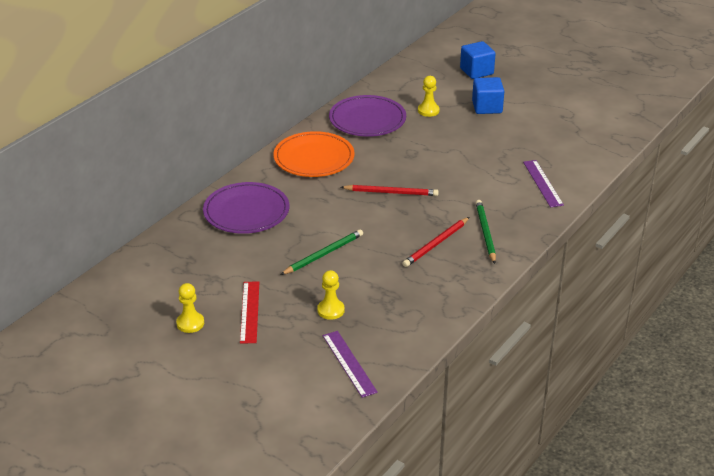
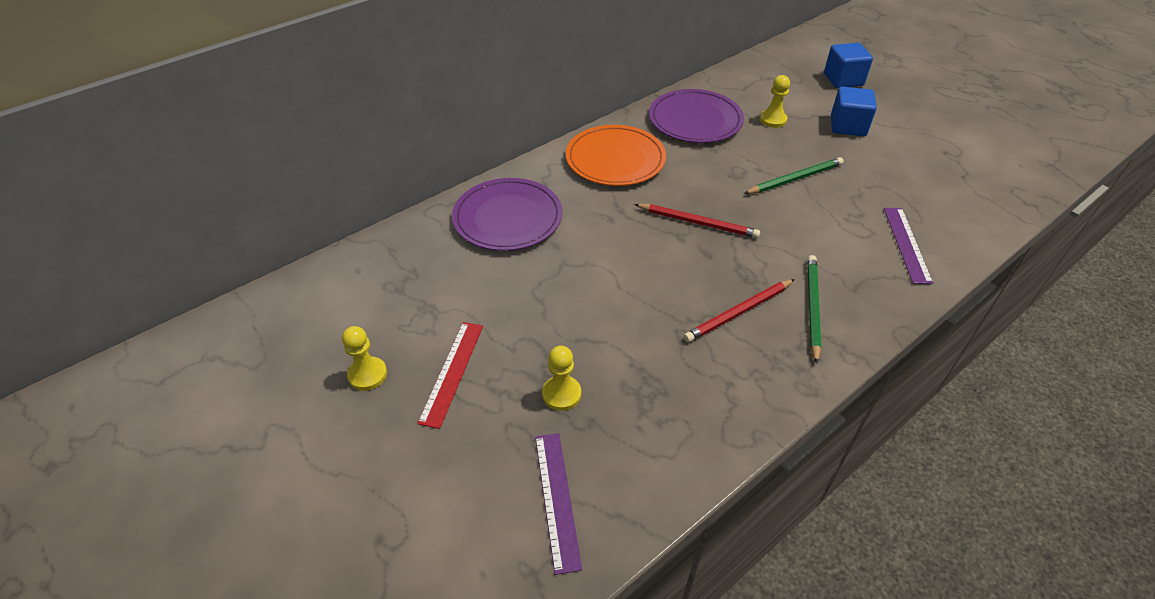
camera: 15 degrees right, 10 degrees up
green pencil [280,229,363,275] -> green pencil moved to [744,157,844,194]

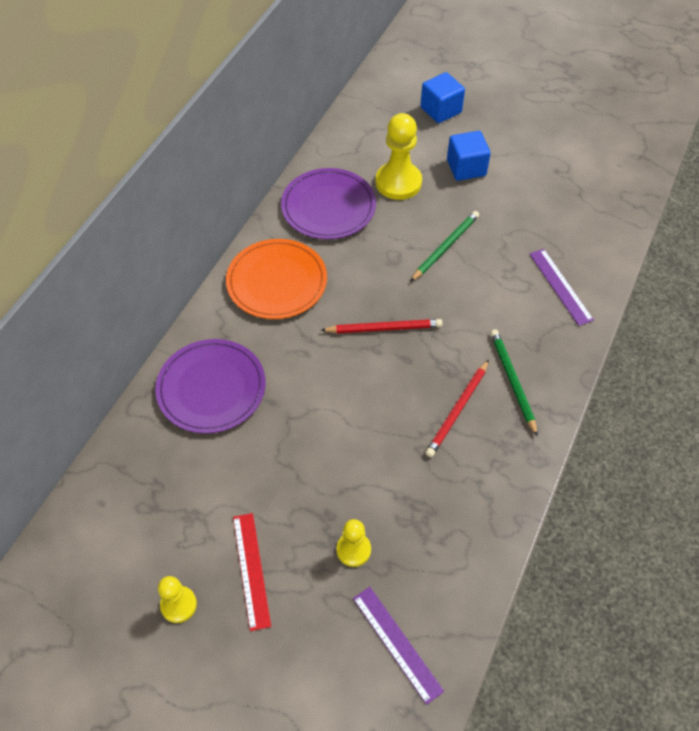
camera: 25 degrees left, 10 degrees up
yellow pawn [760,75,790,128] -> yellow pawn [376,113,422,200], size x1.76

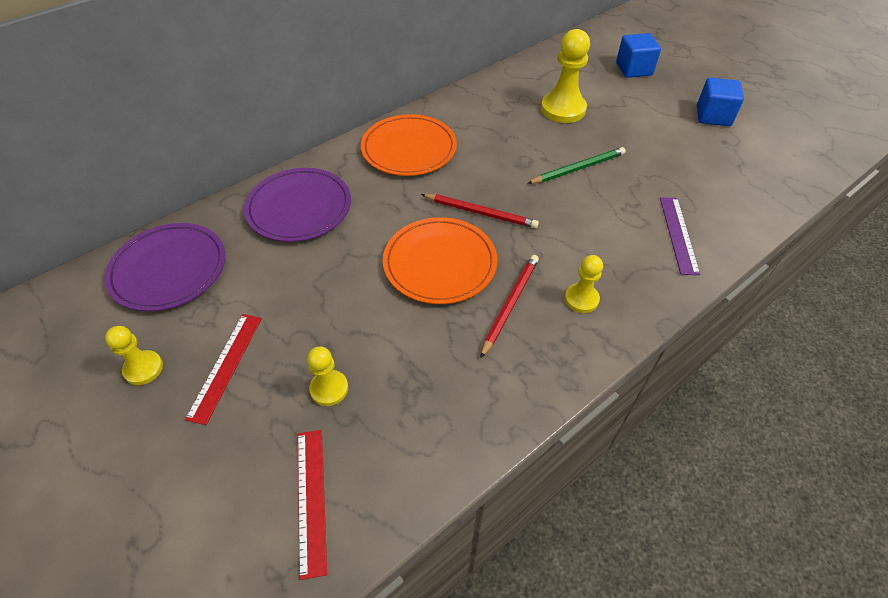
camera: 25 degrees right, 5 degrees down
purple plate [281,168,376,239] -> purple plate moved to [104,223,225,311]
purple ruler [353,587,444,705] -> red ruler [298,430,327,580]
red pencil [426,359,489,457] -> red pencil turned 150 degrees clockwise [480,255,539,358]
blue cube [447,131,491,181] -> blue cube moved to [697,77,744,126]
green pencil [490,329,538,437] -> yellow pawn [565,255,603,313]
none -> orange plate [383,217,497,304]

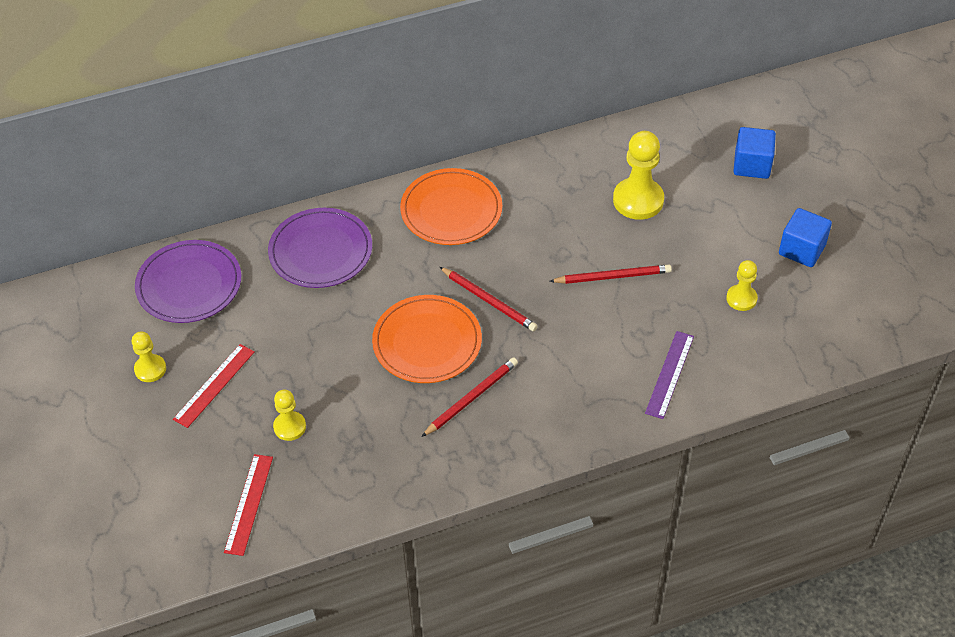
camera: 20 degrees right, 0 degrees up
green pencil [527,147,626,184] -> red pencil [549,265,672,284]
yellow pawn [565,255,603,313] -> yellow pawn moved to [726,260,758,311]

